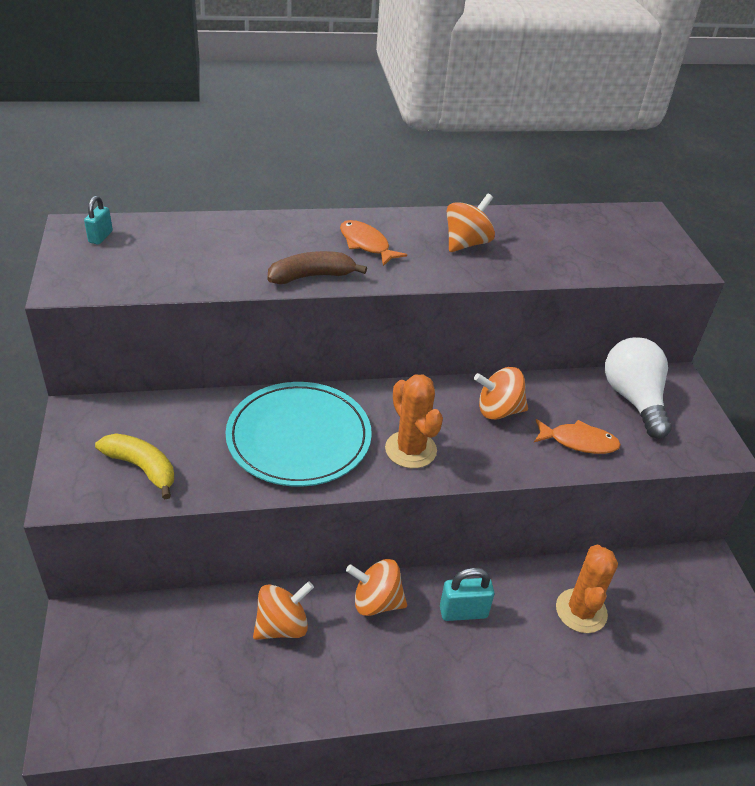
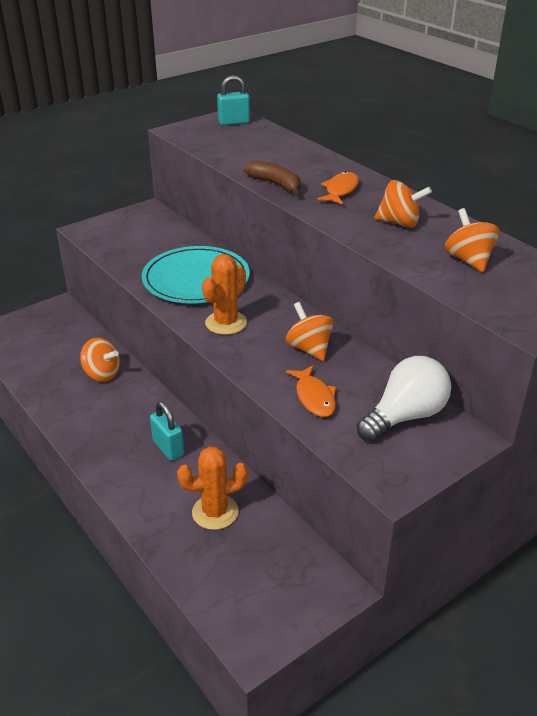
camera: 65 degrees right, 5 degrees down
turquoise padlock [84,196,113,245] -> turquoise padlock [217,75,250,125], size x1.52
yellow banana [95,433,174,499] -> none
orange spinning top [346,559,407,616] -> orange spinning top moved to [445,208,499,272]

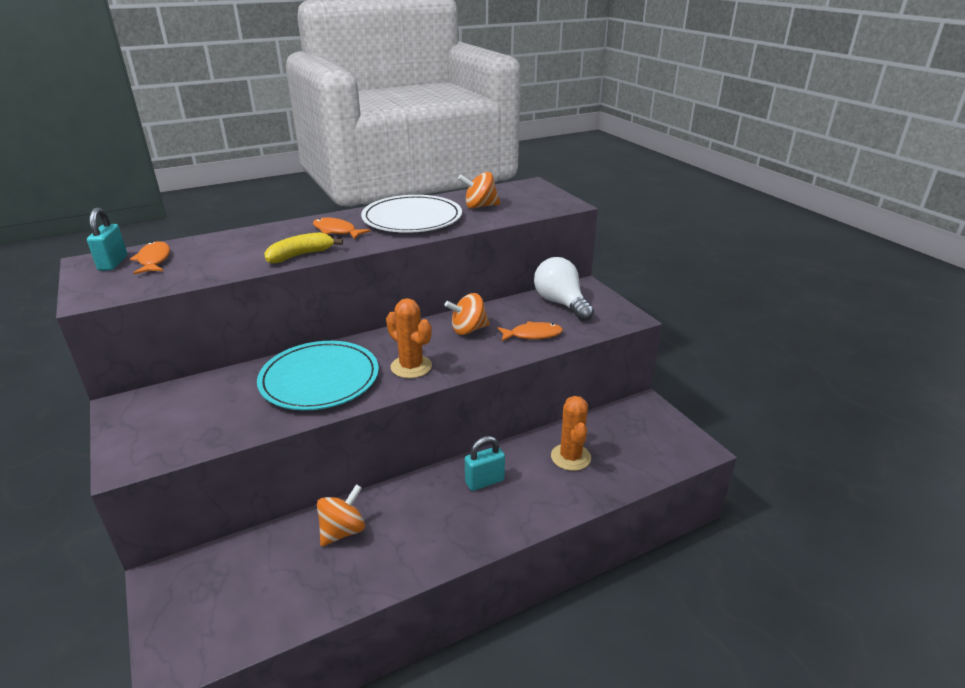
camera: 80 degrees left, 5 degrees down
brown banana [244,160,301,195] -> yellow banana [264,232,343,264]
orange spinning top [374,180,432,228] -> white plate [361,195,462,233]
none -> orange fish [130,242,170,274]

